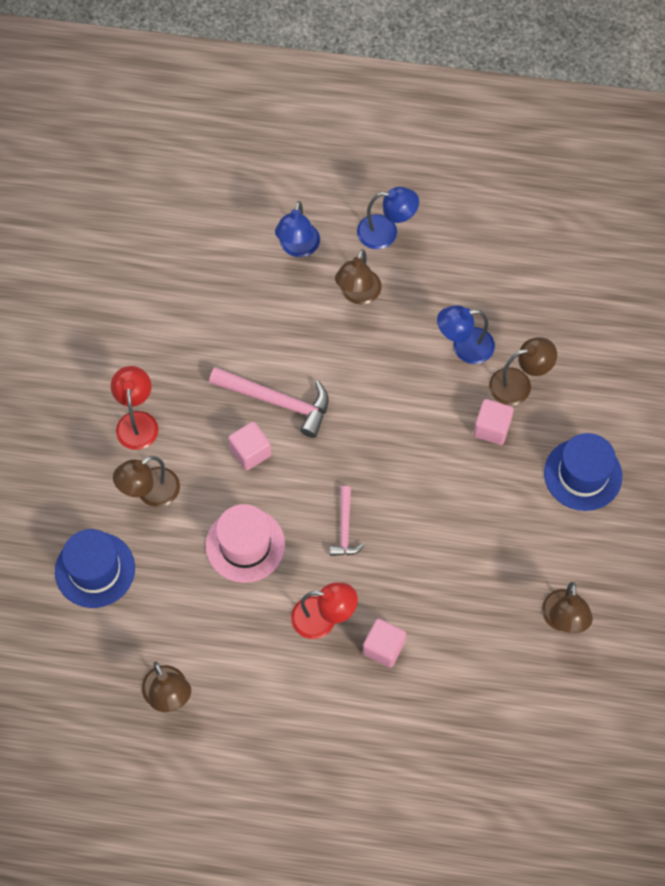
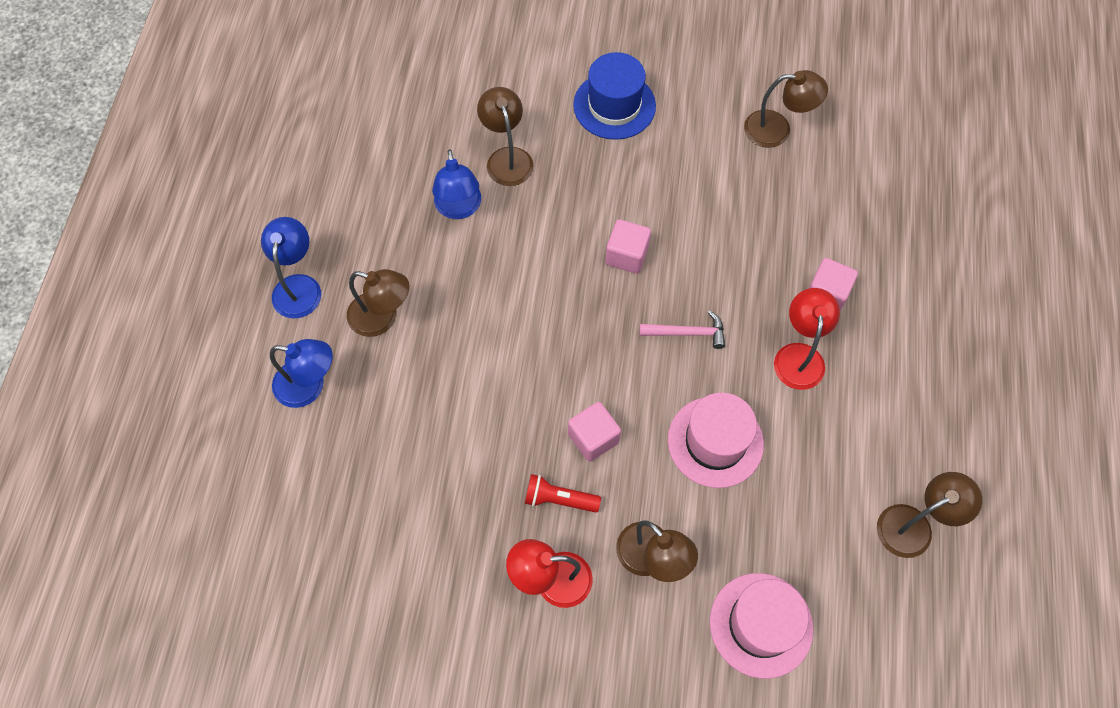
camera: 90 degrees left, 0 degrees up
blue hat [55,529,135,608] -> pink hat [710,573,814,679]
pink hammer [209,367,329,438] -> none
pink cube [474,399,514,445] -> pink cube moved to [605,219,651,274]
none -> red flashlight [525,474,601,513]

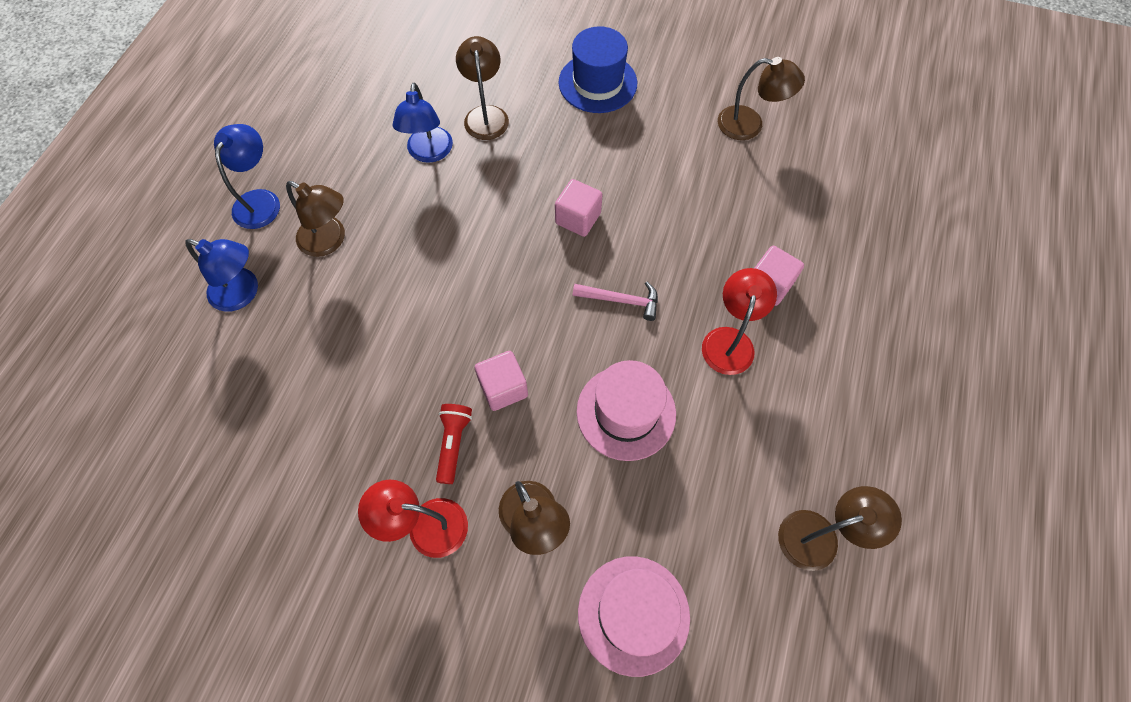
camera: 10 degrees right, 0 degrees up
red flashlight [525,474,601,513] -> red flashlight turned 75 degrees clockwise [436,404,472,484]

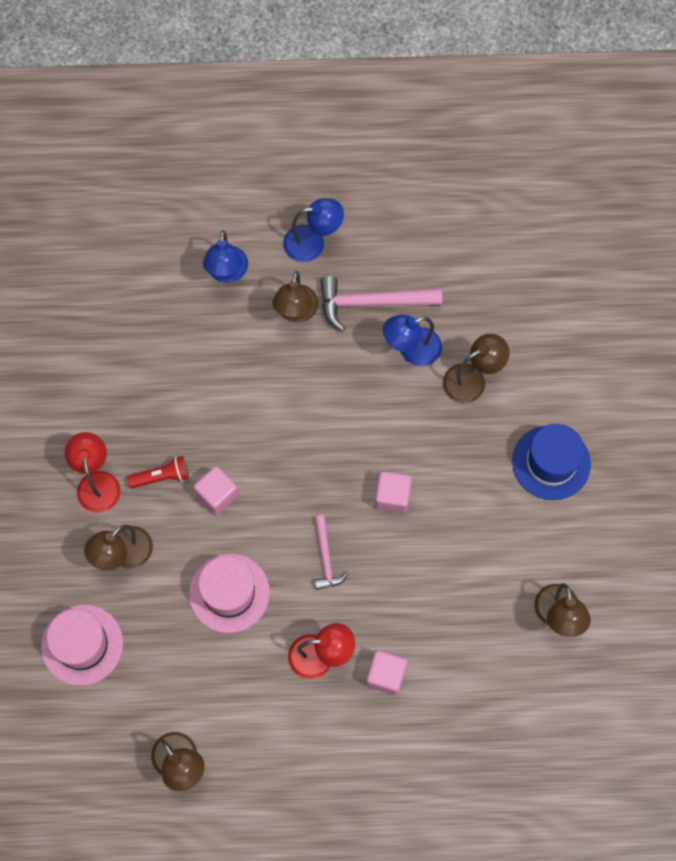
camera: 70 degrees right, 5 degrees up
none -> pink hammer [320,276,442,332]

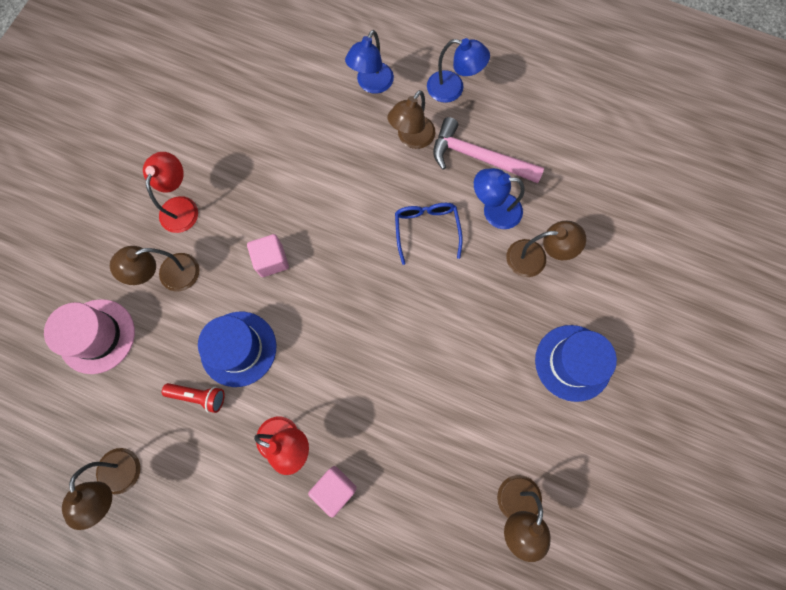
camera: 25 degrees right, 5 degrees up
red flashlight [127,456,189,488] -> red flashlight moved to [162,383,225,413]
pink hat [189,553,270,633] -> blue hat [198,312,276,387]
pink hammer [314,515,349,590] -> none
pink cube [375,471,412,514] -> none
none -> blue glasses [395,203,463,265]

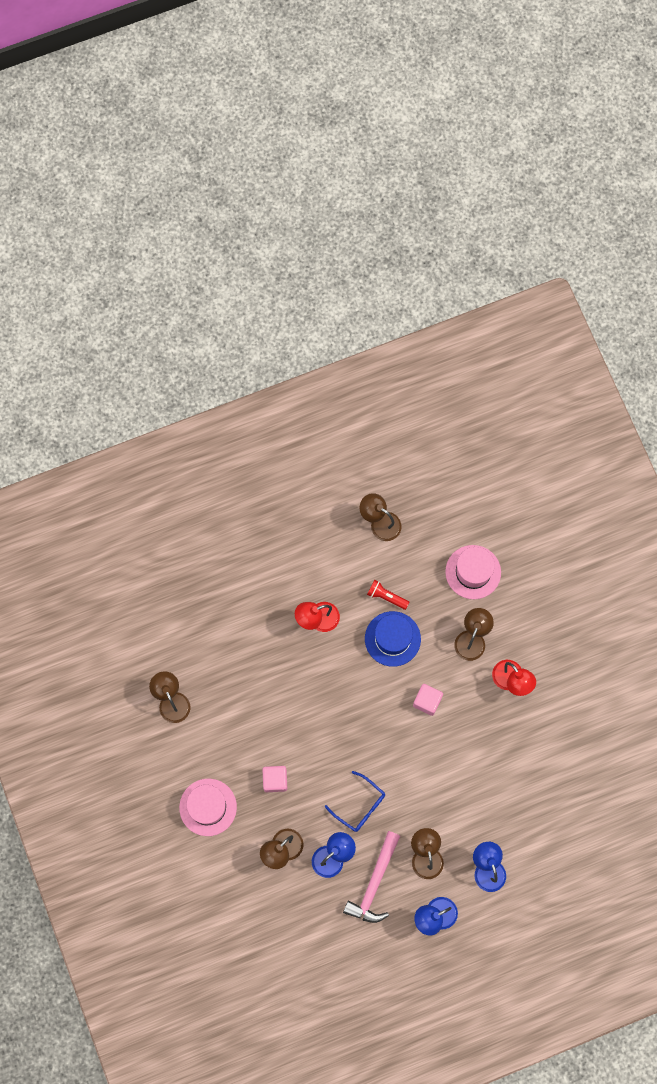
camera: 135 degrees right, 0 degrees up
red flashlight [162,383,225,413] -> red flashlight turned 60 degrees clockwise [367,580,409,610]
pink cube [308,466,357,518] -> pink cube moved to [262,766,287,792]
pink hammer [433,117,544,184] -> pink hammer turned 135 degrees clockwise [343,831,400,923]
blue hat [535,325,617,402] -> pink hat [179,779,237,836]

